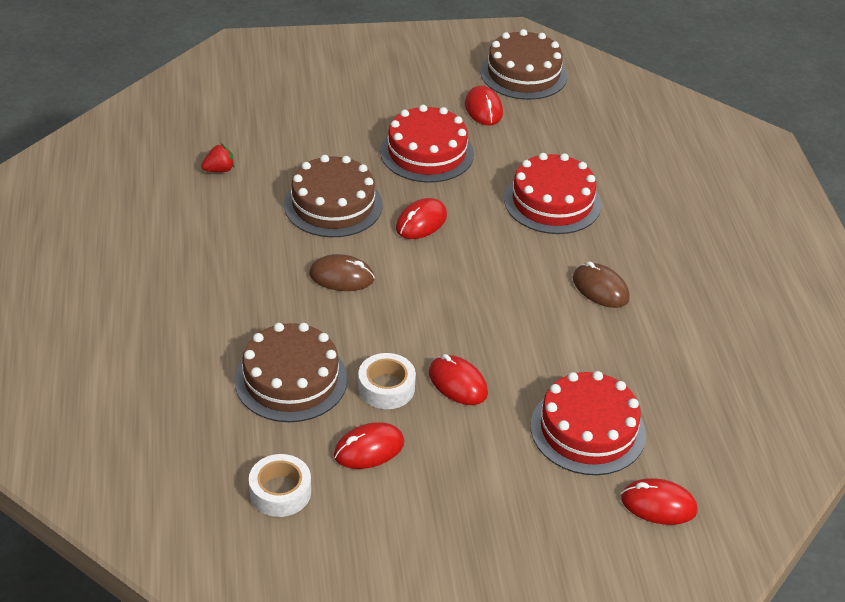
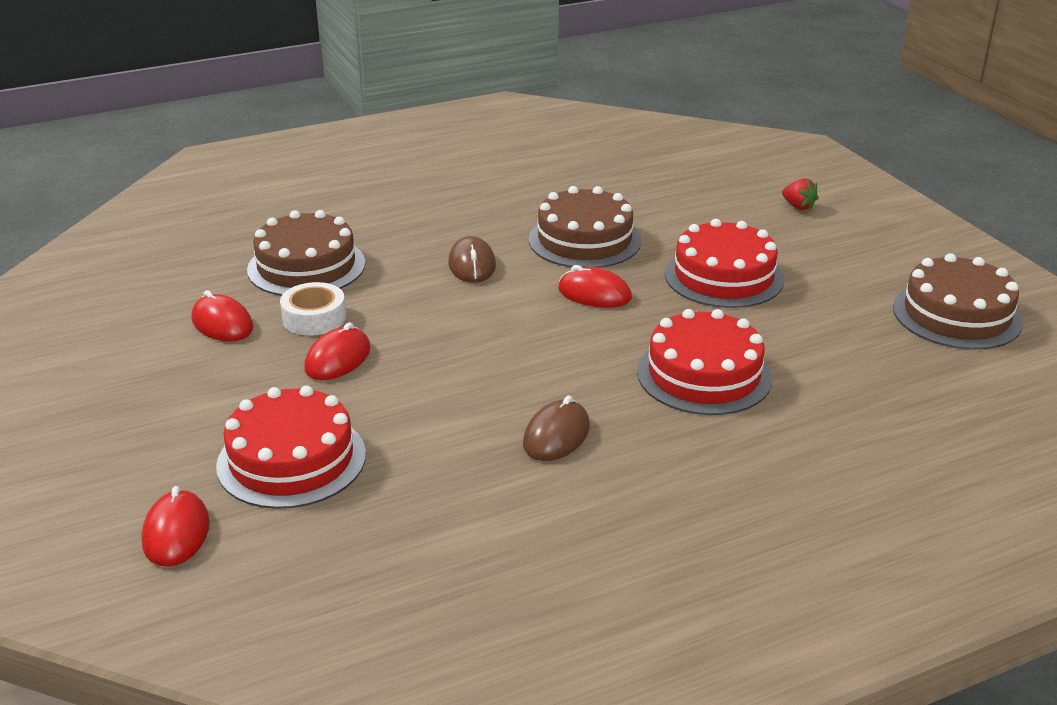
camera: 75 degrees right, 10 degrees down
red strawberry [201,144,234,172] -> red strawberry moved to [782,178,818,210]
white tape [249,454,311,517] -> none
red mouse [465,86,503,125] -> none

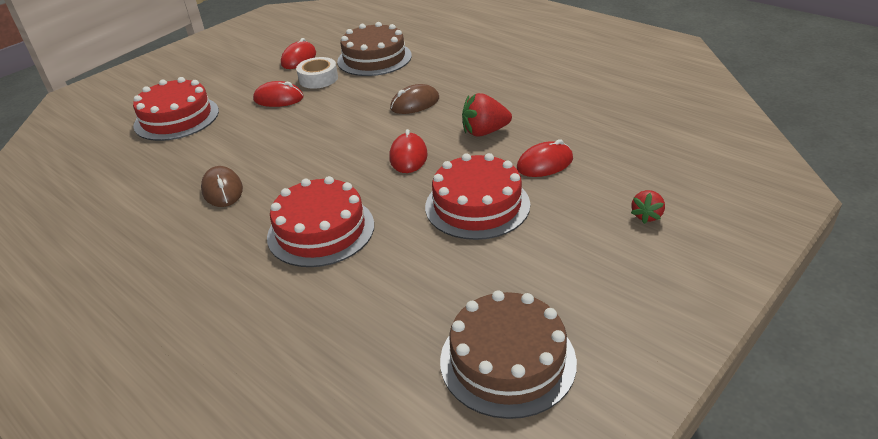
camera: 70 degrees right, 5 degrees up
red mouse [141,486,210,567] -> red mouse moved to [517,139,573,177]
brown mouse [523,395,590,461] -> brown mouse turned 60 degrees clockwise [201,166,243,207]
brown cake [529,186,641,268] -> red strawberry [462,93,512,137]

